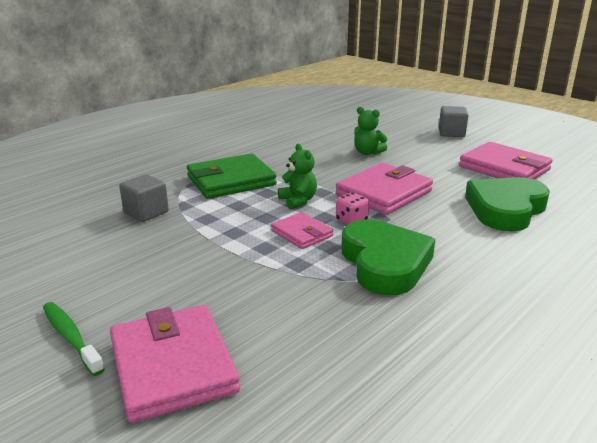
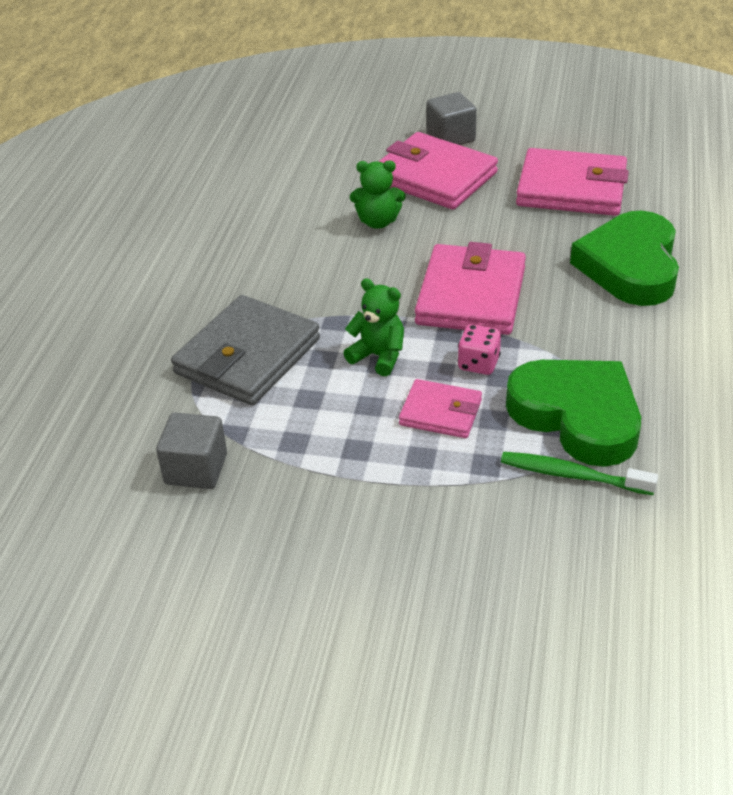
camera: 30 degrees left, 15 degrees up
green toothbrush [43,302,105,376] -> green toothbrush moved to [501,452,658,495]
pink wallet [110,305,240,423] -> pink wallet moved to [378,132,498,210]
green wallet [187,154,277,199] -> grey wallet [171,295,320,405]

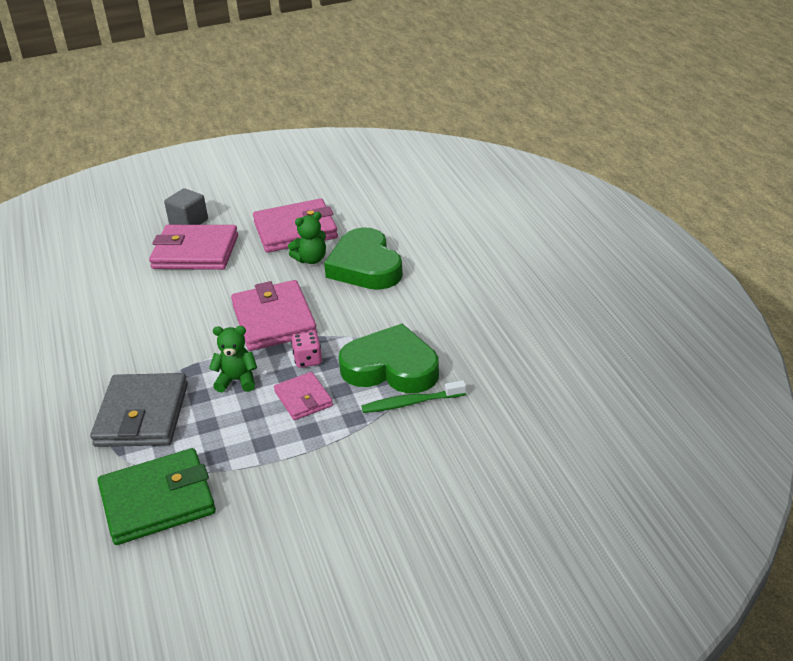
camera: 30 degrees left, 5 degrees down
grey cube [156,412,227,489] -> green wallet [98,448,216,545]
green teddy bear [350,161,406,229] -> green teddy bear moved to [288,212,326,264]
pink wallet [399,379,482,438] -> pink wallet turned 75 degrees clockwise [274,372,333,420]

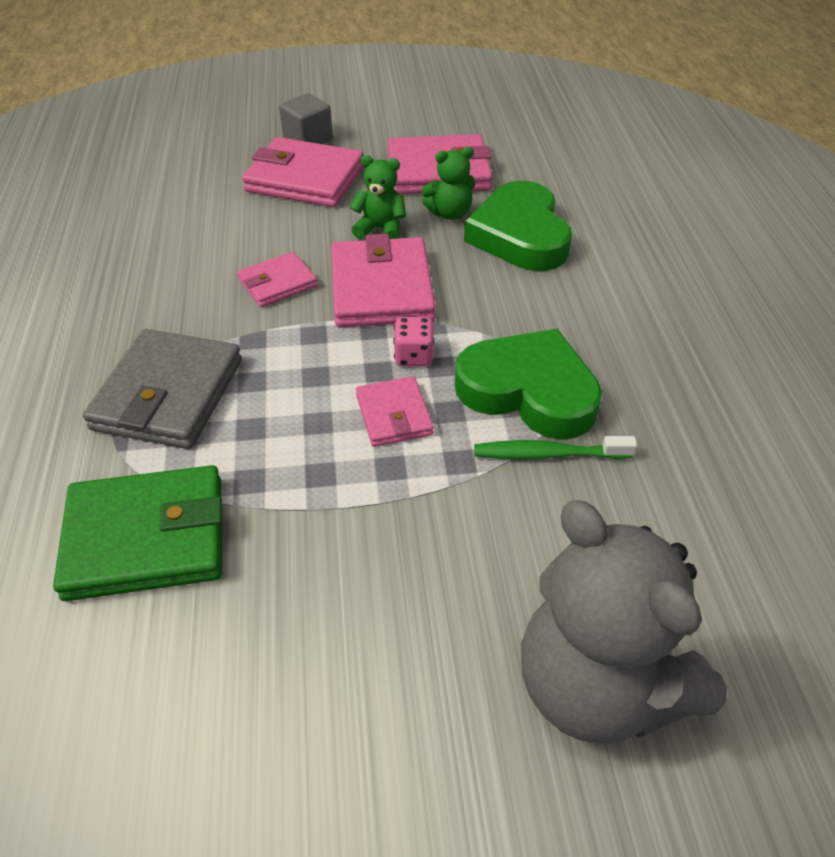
camera: 10 degrees right, 10 degrees up
green teddy bear [209,326,257,392] -> green teddy bear moved to [350,155,406,239]
none -> pink wallet [237,252,318,307]
none -> grey teddy bear [521,500,727,744]

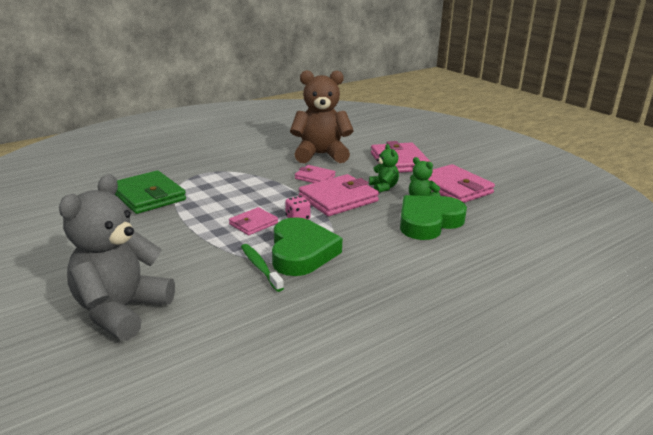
camera: 60 degrees right, 20 degrees down
grey wallet [83,329,242,449] -> none
grey cube [279,93,333,144] -> none
none -> brown teddy bear [290,70,354,163]

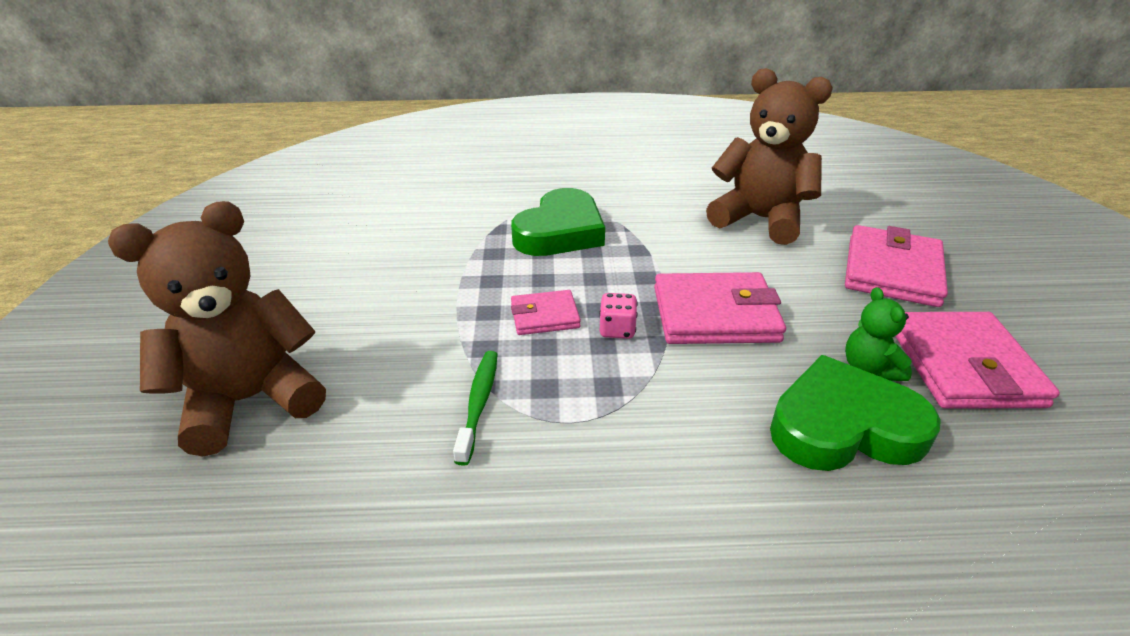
camera: 35 degrees right, 10 degrees up
grey teddy bear [59,174,175,341] -> brown teddy bear [108,201,326,457]
green wallet [115,170,186,214] -> none
green heart [272,217,342,276] -> green heart moved to [511,188,605,256]
pink wallet [295,165,336,183] -> none
green teddy bear [369,144,399,192] -> none

